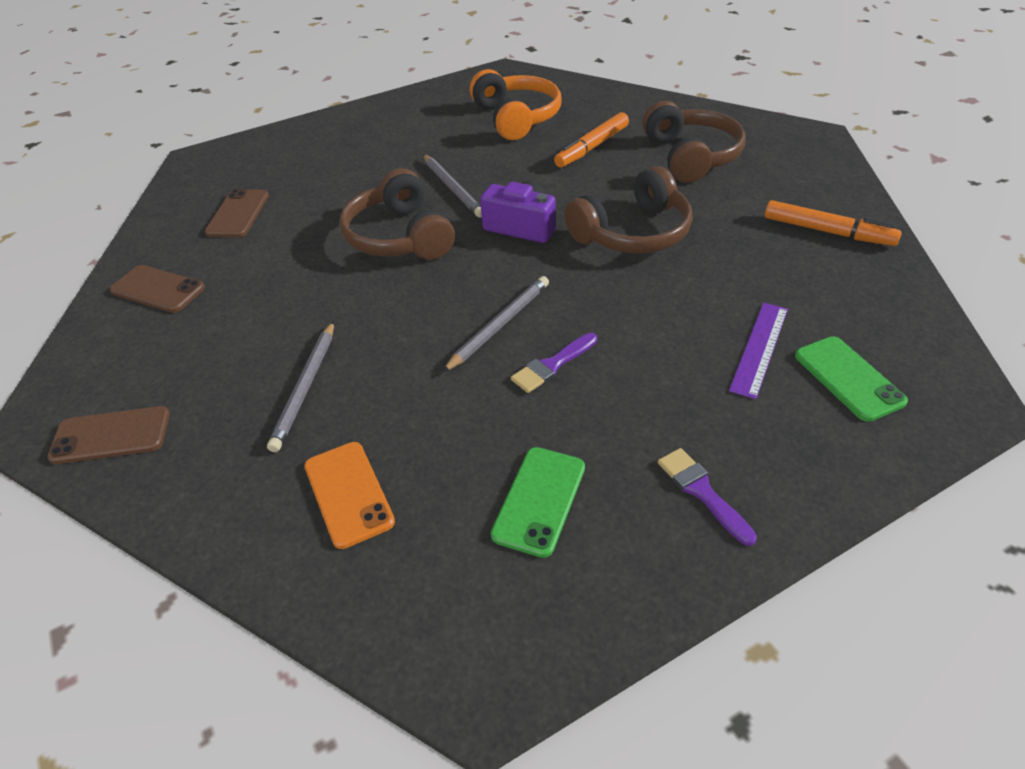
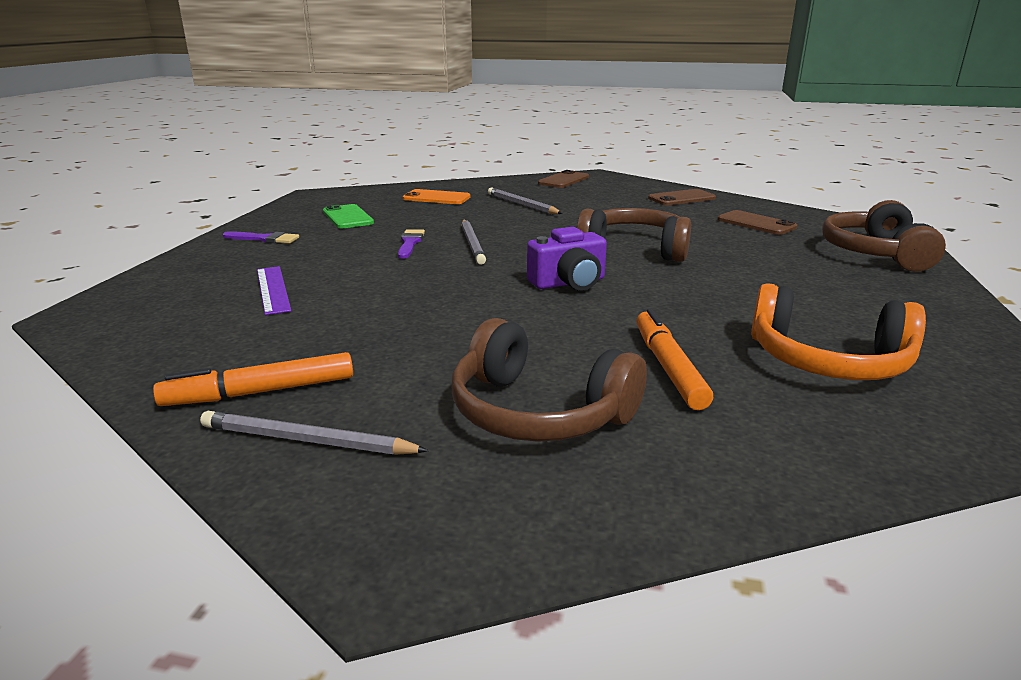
camera: 130 degrees right, 20 degrees down
grey pencil [423,154,482,218] -> grey pencil moved to [200,411,429,455]
brown headphones [564,166,693,253] -> brown headphones moved to [822,200,946,272]
green phone [795,336,908,422] -> none

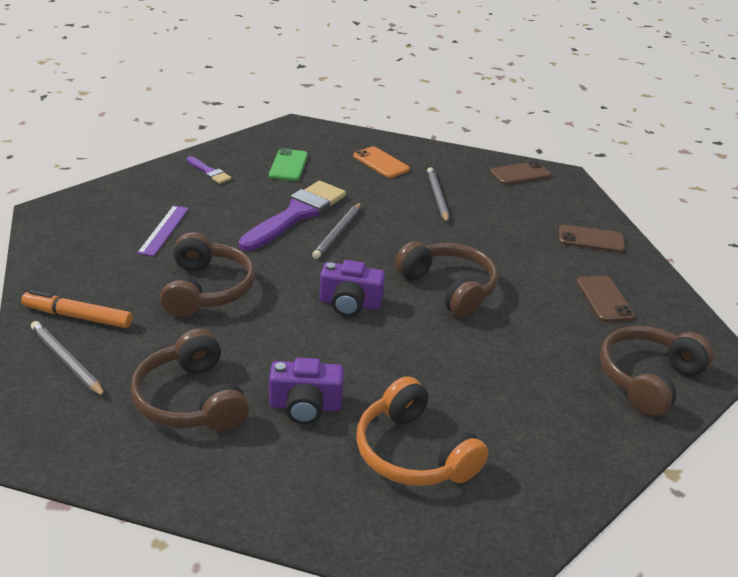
camera: 30 degrees right, 10 degrees up
purple brush [398,229,425,259] -> purple brush [239,181,346,251], size x2.18
orange marker [636,309,713,410] -> purple camera [269,358,344,424]
none -> brown headphones [160,232,255,317]

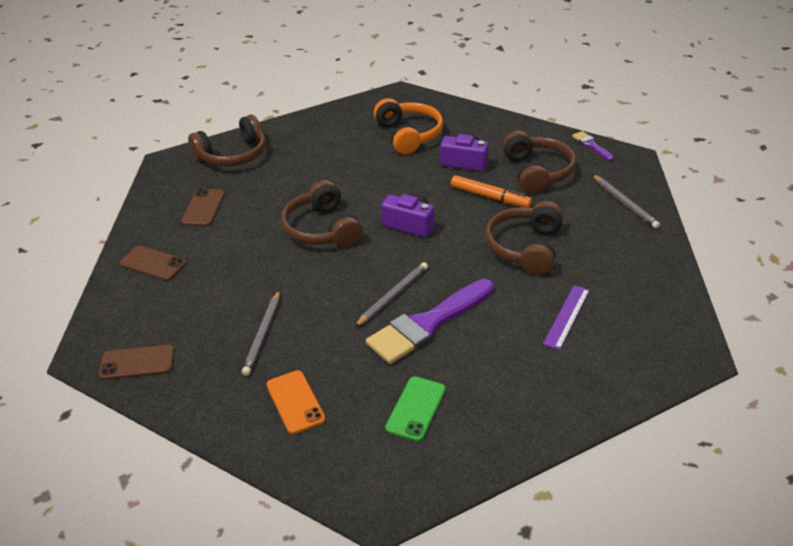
camera: 160 degrees left, 5 degrees up
orange marker [21,290,133,328] -> orange marker moved to [451,175,532,207]
purple brush [187,156,232,184] -> purple brush moved to [572,131,614,161]

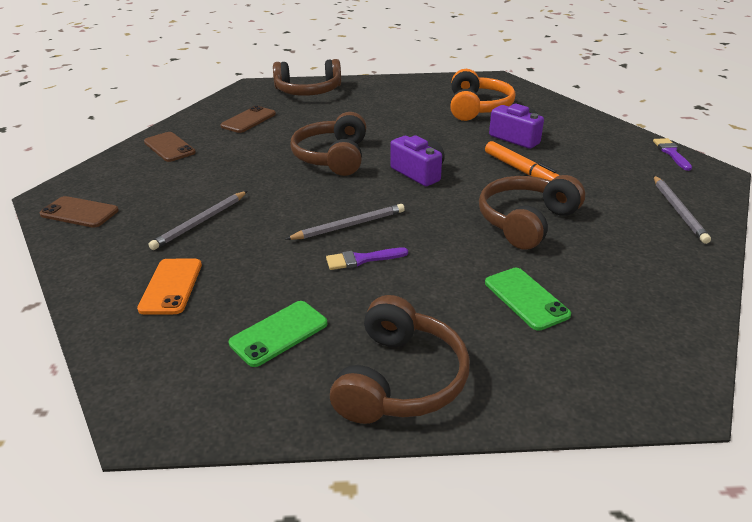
camera: 25 degrees right, 5 degrees down
purple brush [366,279,494,364] -> purple brush [326,248,408,270], size x0.46
brown headphones [502,131,576,194] -> brown headphones moved to [330,295,470,424]
purple ruler [543,285,590,350] -> green phone [485,268,571,331]

